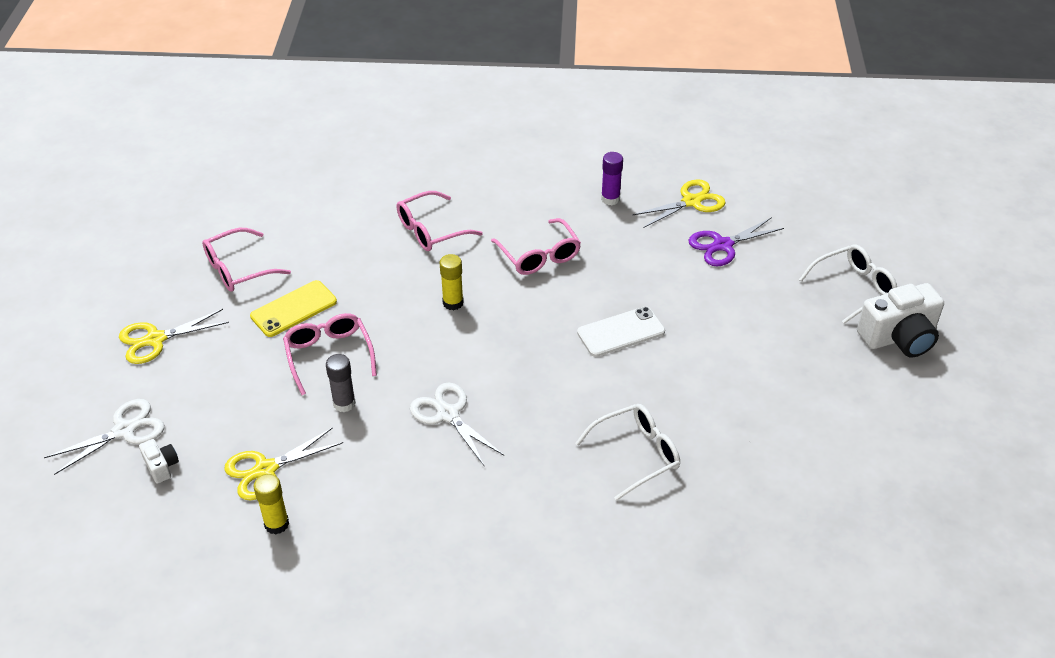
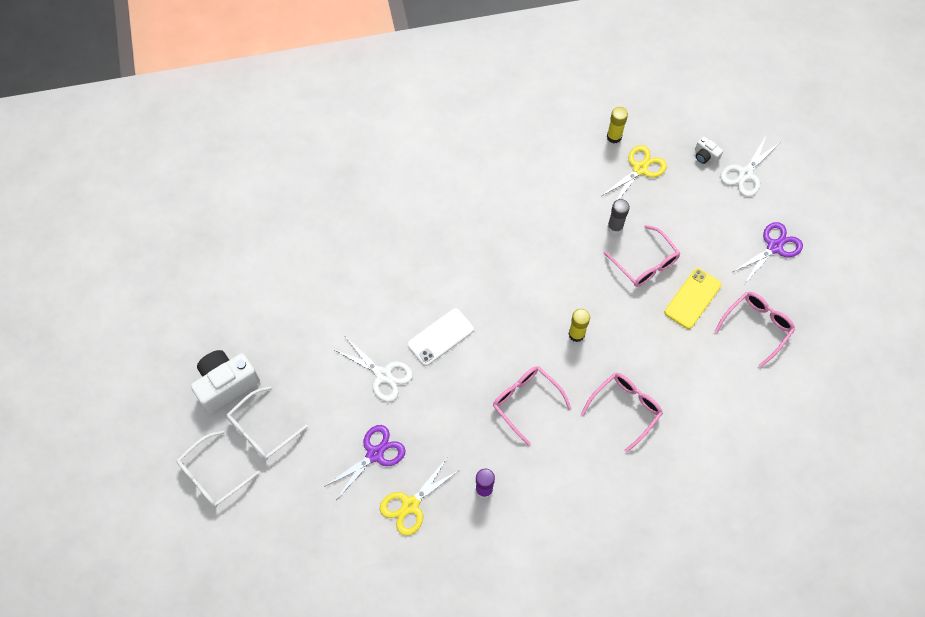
camera: 165 degrees right, 20 degrees up
yellow scissors [119,309,229,364] -> purple scissors [733,222,803,283]
white scissors [410,382,504,467] -> white scissors moved to [335,338,413,402]
white glasses [576,404,680,501] -> white glasses moved to [177,430,260,507]

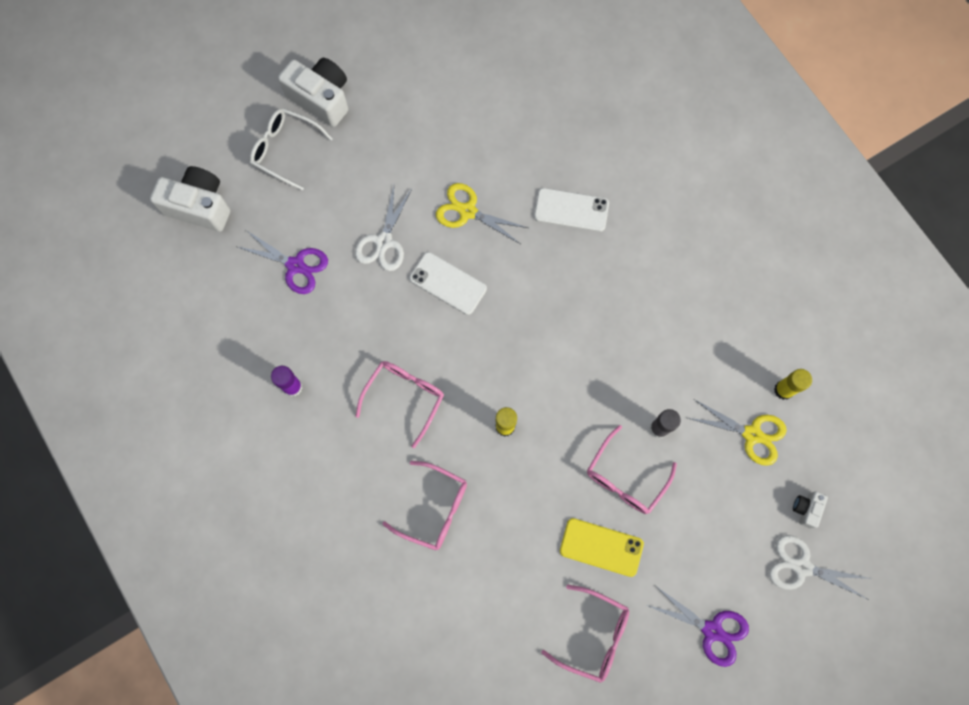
camera: 70 degrees right, 10 degrees up
white glasses [177,430,260,507] -> none
yellow scissors [380,458,459,536] -> yellow scissors moved to [436,183,528,244]
none -> white camera [150,166,230,232]
none -> white phone [534,188,609,232]

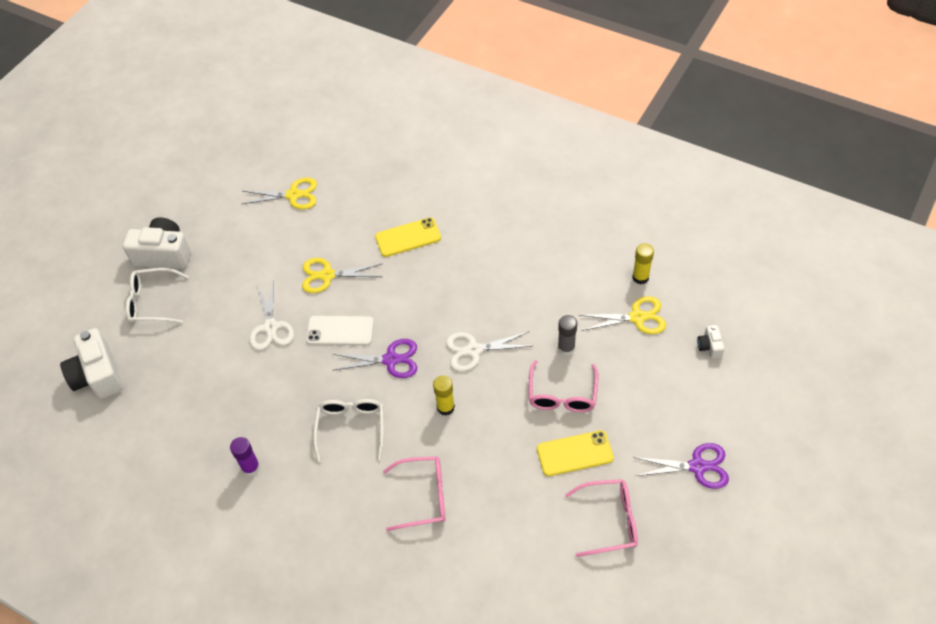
camera: 25 degrees left, 20 degrees down
white camera [150,166,230,232] -> white camera turned 105 degrees counterclockwise [60,328,123,399]
purple scissors [238,230,328,294] -> purple scissors moved to [332,339,417,378]
pink glasses [356,361,444,448] -> white glasses [313,399,384,462]
white phone [534,188,609,232] -> yellow phone [375,217,441,257]
white scissors [769,535,872,600] -> white scissors moved to [446,332,532,372]
none -> yellow scissors [242,178,317,209]

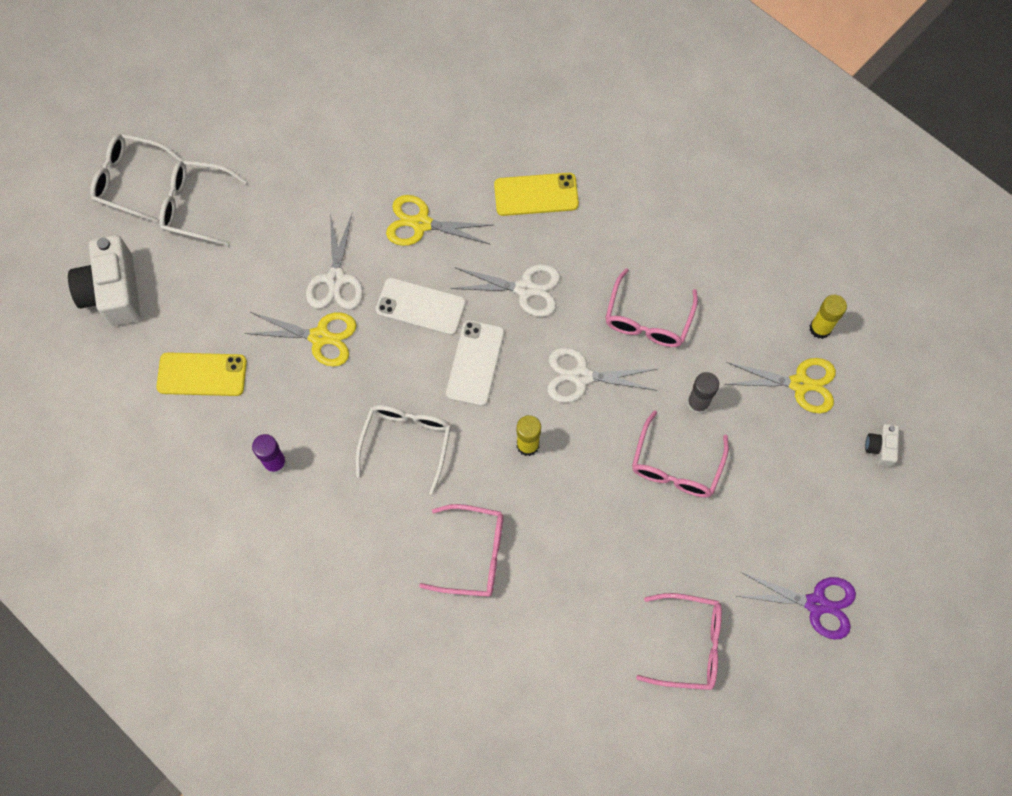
camera: 10 degrees right, 15 degrees up
white camera [123,217,191,269] -> none
yellow scissors [242,178,317,209] -> yellow scissors moved to [245,312,357,367]
purple scissors [332,339,417,378] -> white phone [446,320,505,406]
yellow phone [537,430,614,476] -> yellow phone moved to [156,352,247,396]
none -> white glasses [90,133,183,222]
none -> white scissors [451,264,560,317]
none -> pink glasses [605,268,698,347]

